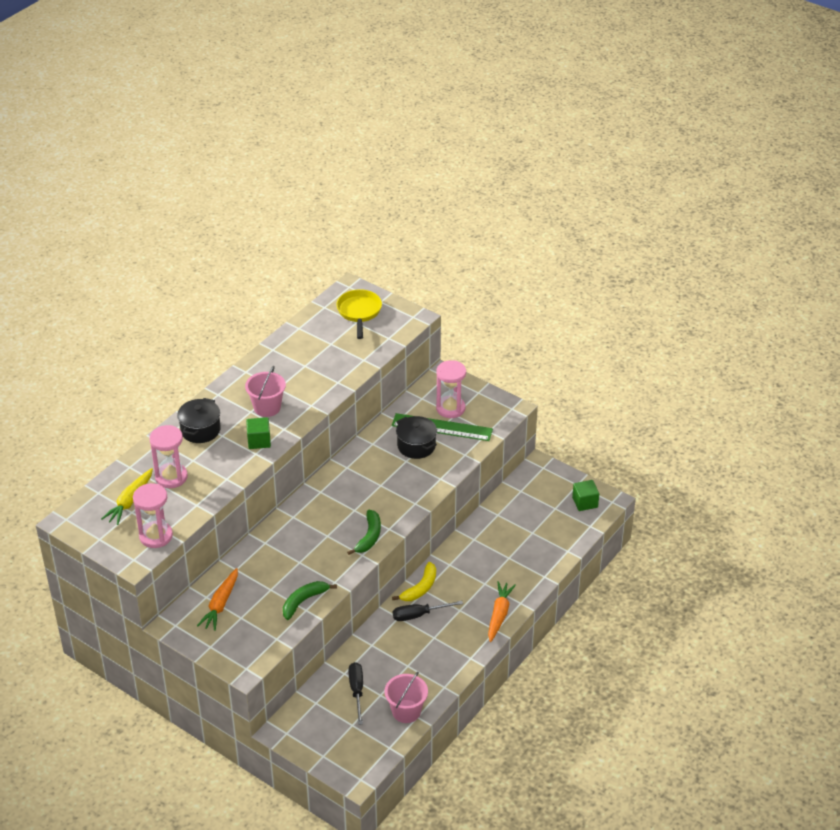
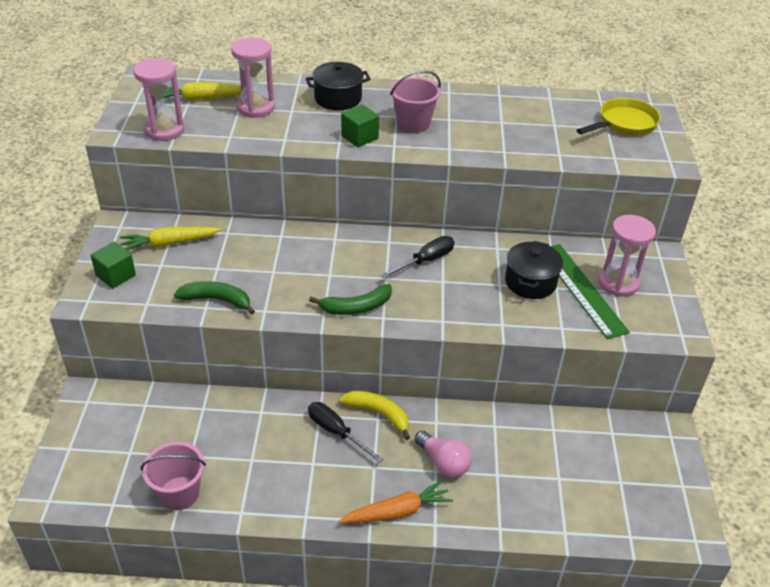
camera: 55 degrees right, 0 degrees up
orange carrot [197,568,238,631] -> yellow carrot [120,227,221,250]
black screwdriver [348,662,363,725] -> black screwdriver moved to [381,236,455,279]
yellow banana [392,562,436,601] -> yellow banana turned 150 degrees counterclockwise [339,391,410,440]
green cube [572,480,599,511] -> green cube moved to [91,242,136,288]
none -> pink light bulb [415,431,471,478]

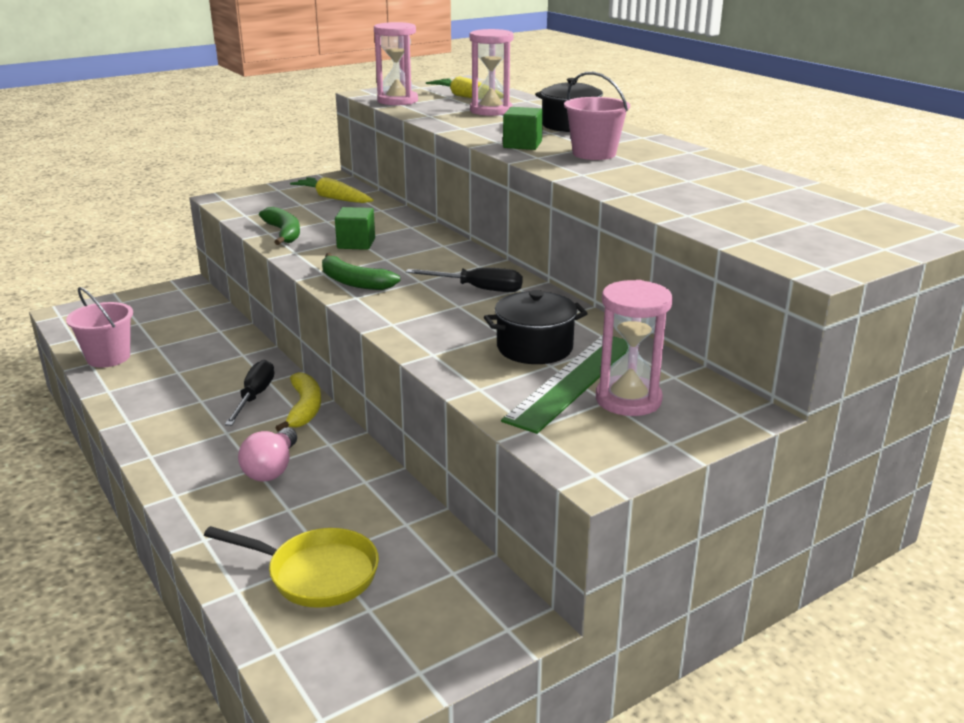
camera: 55 degrees right, 15 degrees down
green cube [91,242,136,288] -> green cube moved to [335,207,375,250]
orange carrot [339,480,453,523] -> none
yellow pan [577,98,661,135] -> yellow pan moved to [204,526,379,608]

